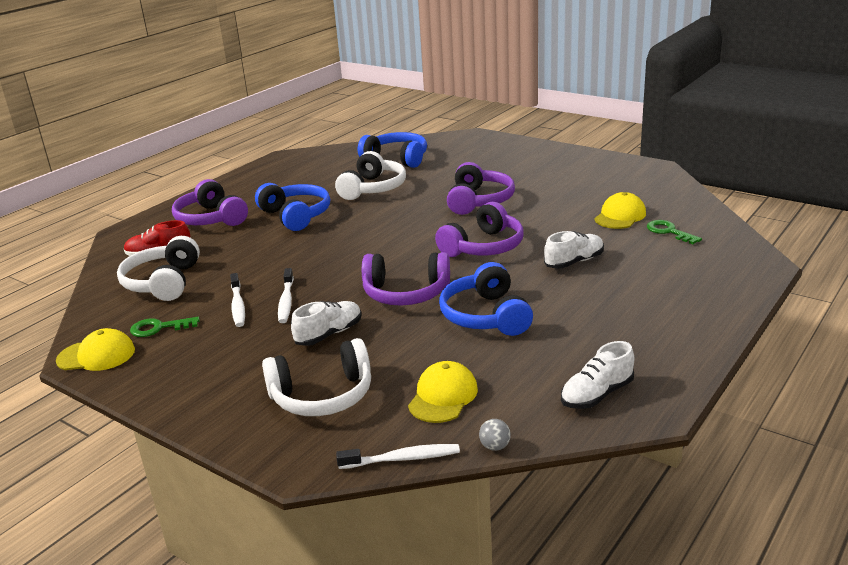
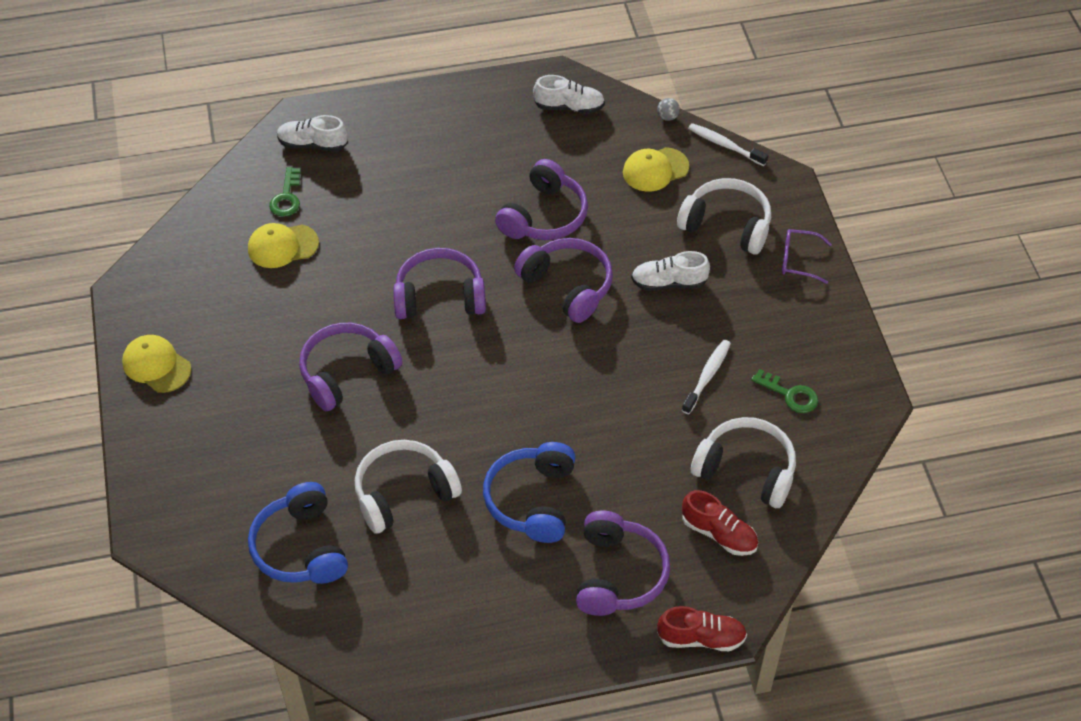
camera: 140 degrees left, 25 degrees up
yellow cap [56,328,135,371] -> yellow cap moved to [122,335,191,393]
white headphones [117,236,200,301] -> white headphones turned 105 degrees counterclockwise [691,417,796,508]
white toothbrush [278,268,294,323] -> none
blue headphones [439,262,533,336] -> purple headphones [495,159,588,240]
white shoe [544,231,604,269] -> white shoe moved to [277,115,348,152]
none -> red shoe [657,606,747,651]
none -> purple glasses [782,229,832,284]

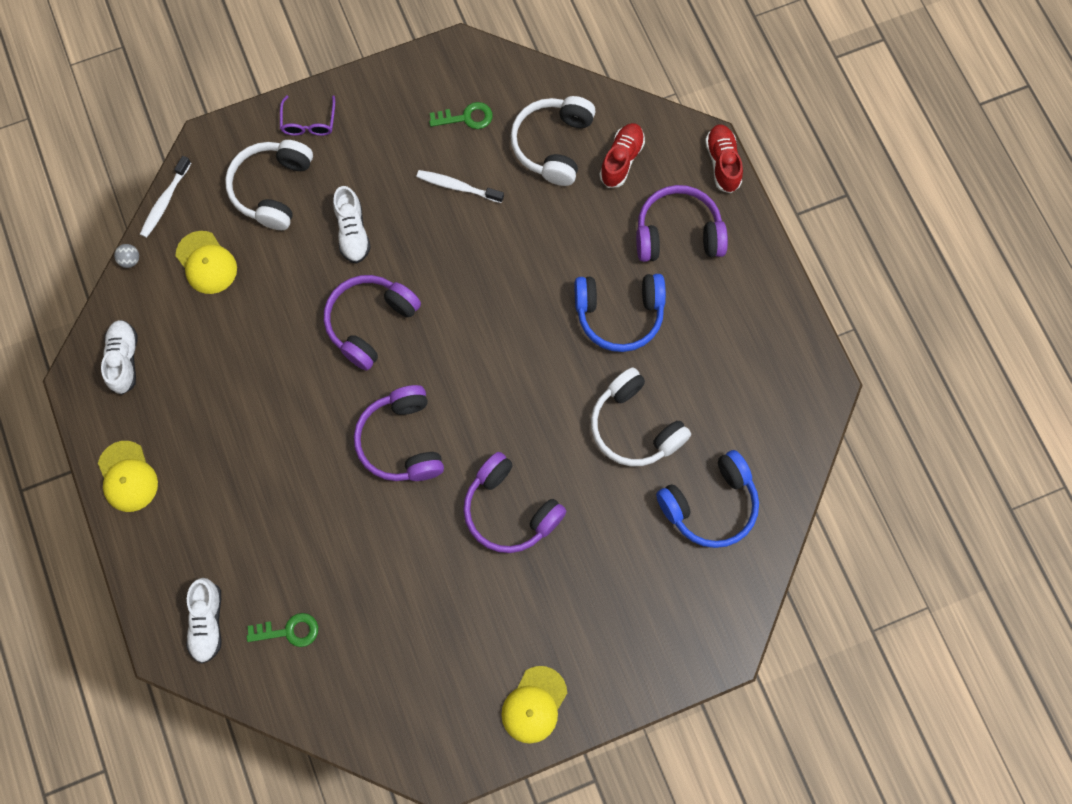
camera: 100 degrees left, 20 degrees up
yellow cap [248,223,319,268] -> yellow cap moved to [98,441,158,512]
purple headphones [495,159,588,240] -> none
green key [751,369,818,413] -> green key turned 60 degrees clockwise [429,102,493,129]

